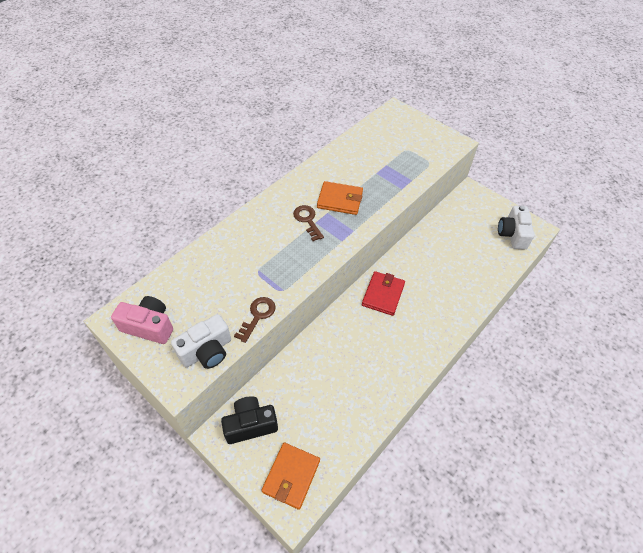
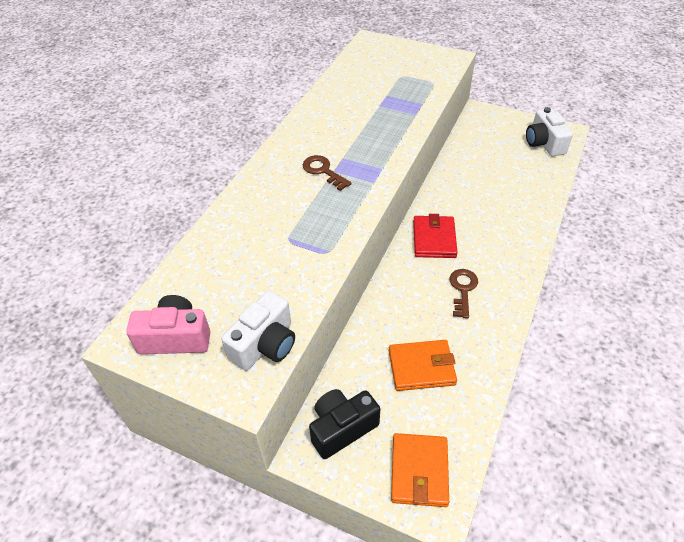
camera: 15 degrees left, 5 degrees down
brown key [234,297,276,343] -> brown key moved to [450,269,478,319]
orange wallet [317,181,363,215] -> orange wallet moved to [389,340,457,391]

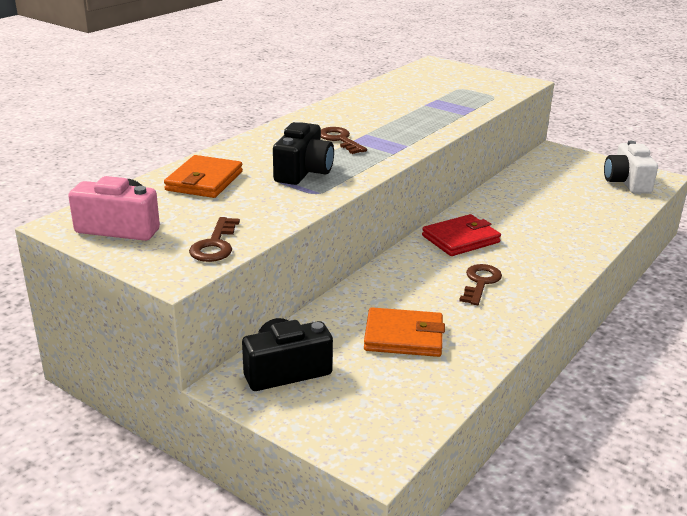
camera: 10 degrees right, 20 degrees down
white camera [221,291,295,371] -> brown key [189,217,240,262]
orange wallet [391,433,449,507] -> orange wallet moved to [164,155,243,198]
red wallet [413,214,458,258] -> red wallet turned 45 degrees clockwise [422,214,501,256]
none -> black camera [273,122,334,185]

